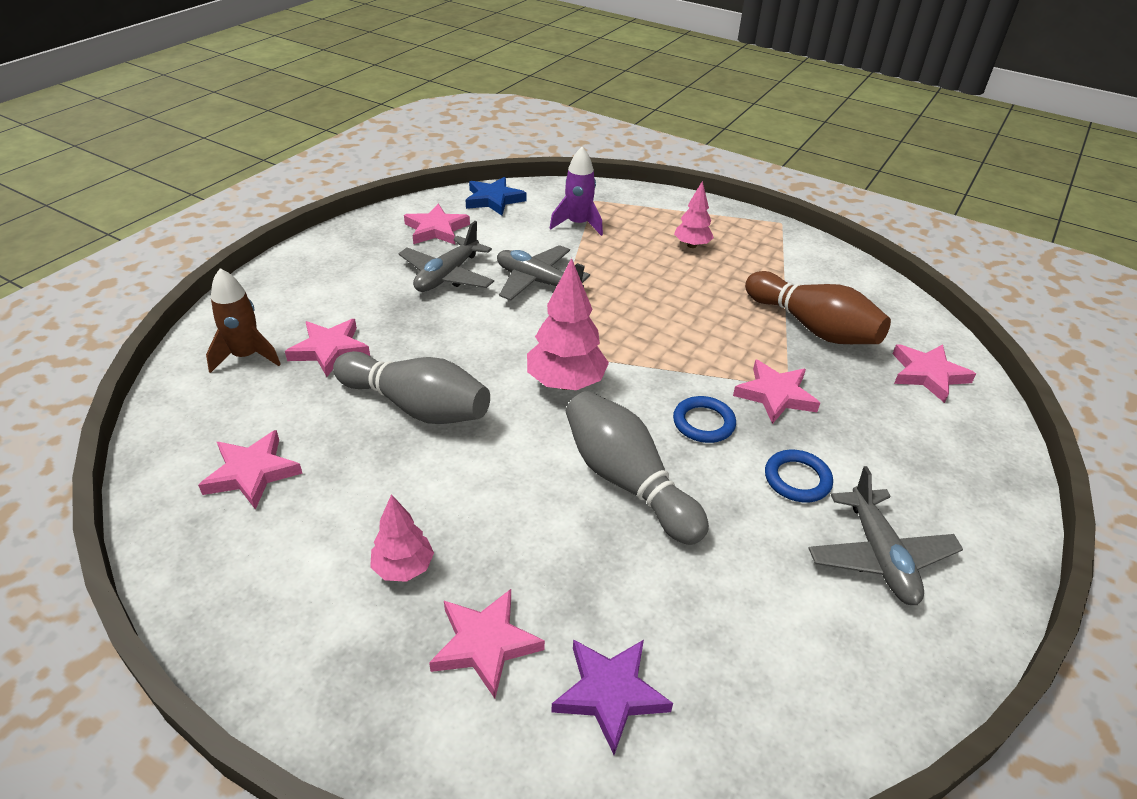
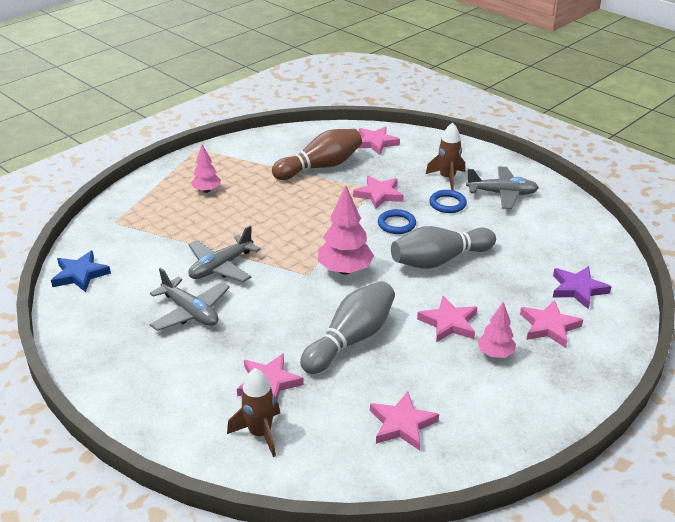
camera: 75 degrees left, 5 degrees down
pink star [404,204,470,244] -> pink star moved to [417,296,477,342]
purple rocket [549,147,603,236] -> none
none -> brown rocket [426,122,465,190]

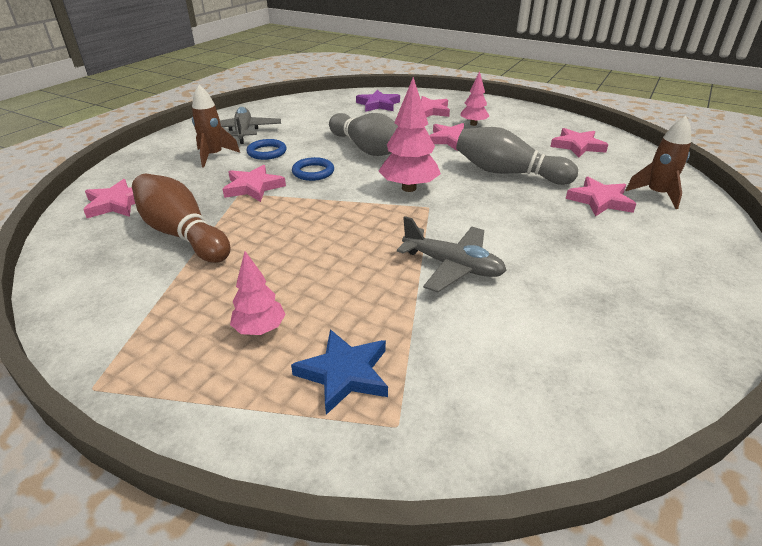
camera: 105 degrees left, 0 degrees up
blue star [51,251,111,292] -> blue star moved to [291,329,388,415]
grey plane [150,268,230,331] -> none

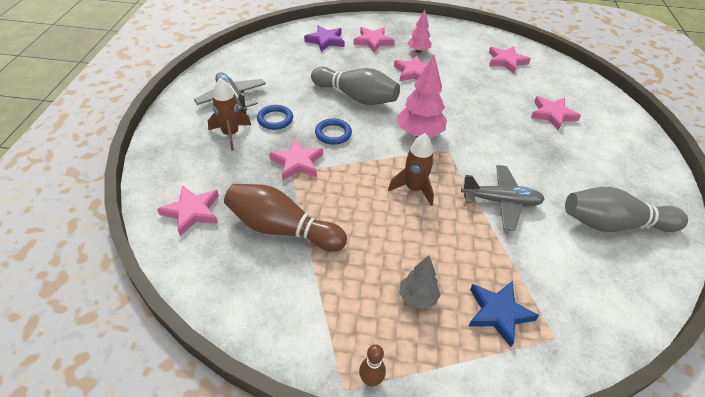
camera: 25 degrees left, 10 degrees up
pink tree [230,251,286,335] -> grey tree [399,255,441,310]
grey bowling pin [456,127,578,185] -> grey bowling pin moved to [565,187,688,232]
brown rocket [625,116,691,209] -> brown rocket moved to [388,133,434,206]
none -> brown bowling pin [359,344,386,387]

